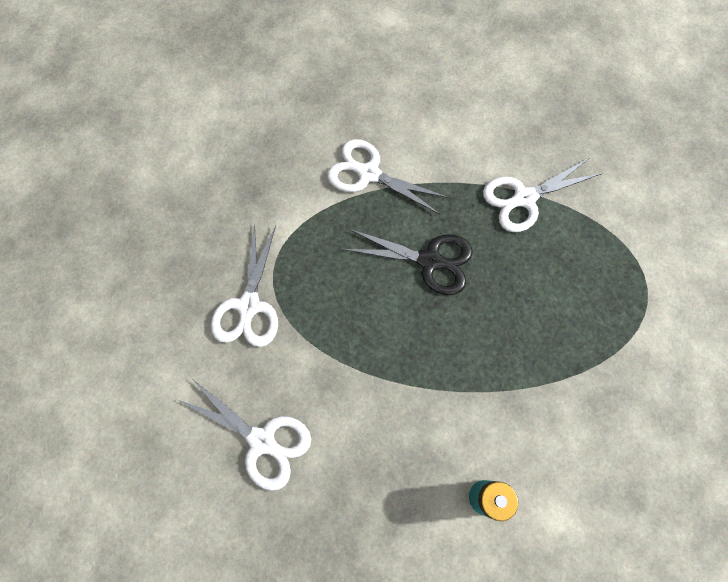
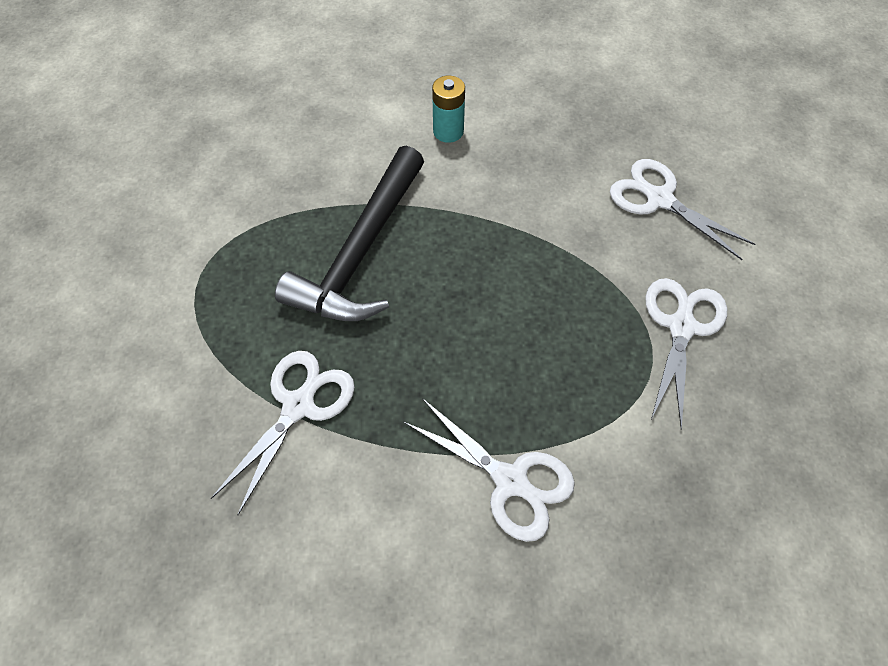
camera: 170 degrees left, 10 degrees down
black scissors [343,229,473,295] -> none
white scissors [483,158,603,232] -> white scissors turned 45 degrees counterclockwise [211,351,355,515]
none -> black hammer [275,146,424,321]

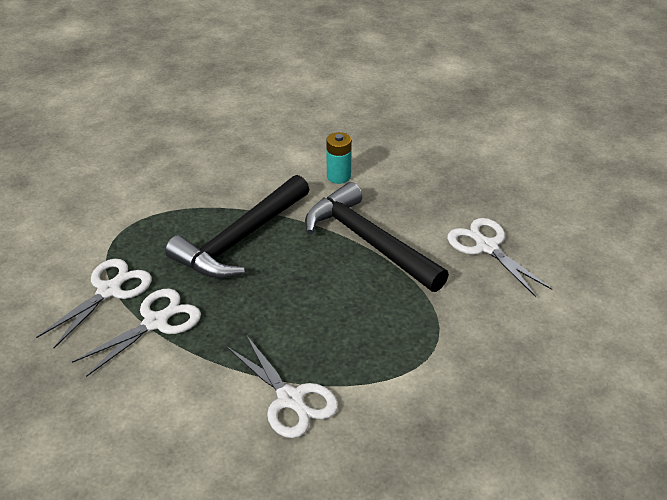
camera: 15 degrees right, 20 degrees down
white scissors [645,278,727,430] -> white scissors moved to [36,259,152,348]
none -> black hammer [305,182,449,292]

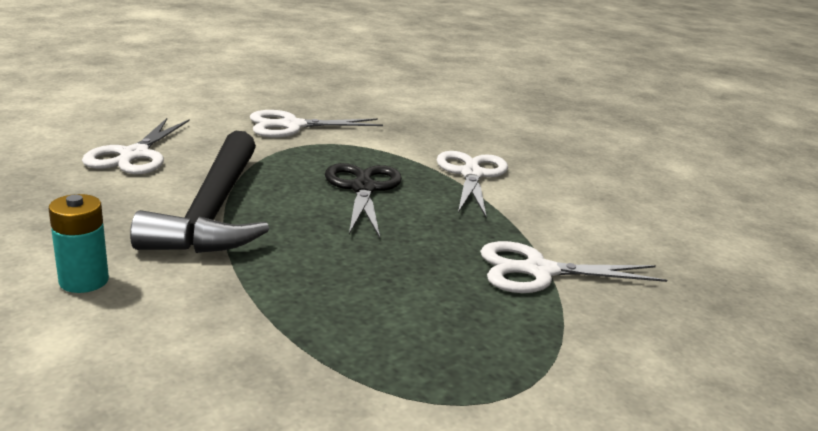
camera: 140 degrees left, 15 degrees down
white scissors [36,259,152,348] -> white scissors moved to [250,110,383,138]
black hammer [165,175,310,279] -> none
none -> black scissors [325,163,402,238]

